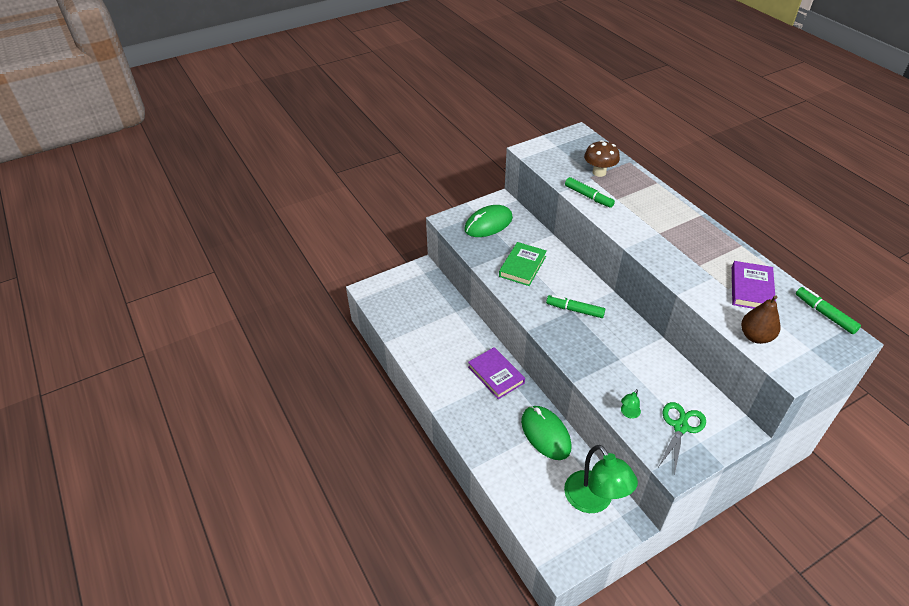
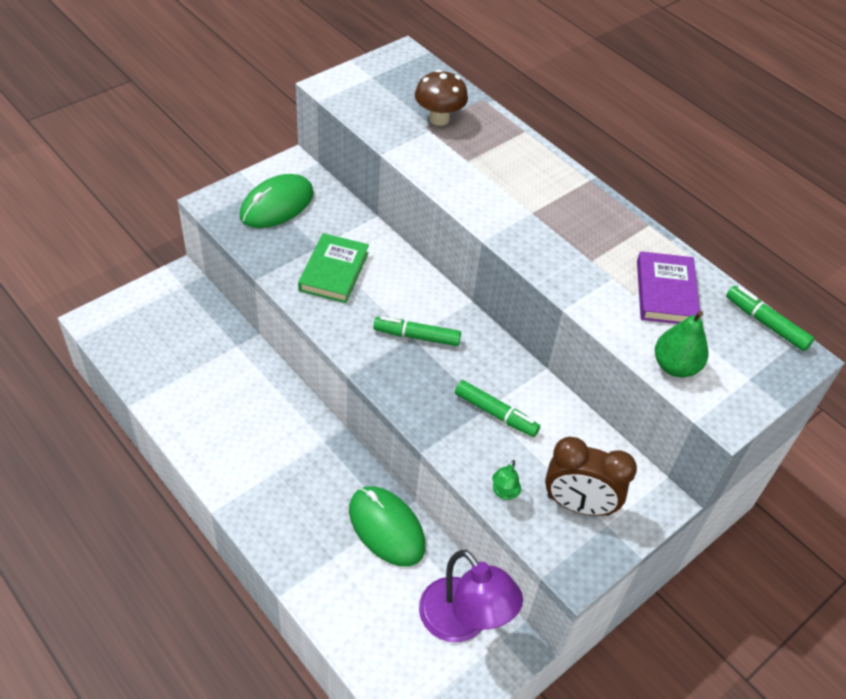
camera: 15 degrees left, 5 degrees up
purple book [468,347,525,399] -> none
green lamp [564,445,638,513] -> purple lamp [419,550,523,643]
green marker [565,177,615,208] -> green marker moved to [455,380,540,437]
green scissors [659,402,706,471] -> brown clock [545,437,637,516]
brown pear [741,295,780,344] -> green pear [655,311,708,377]

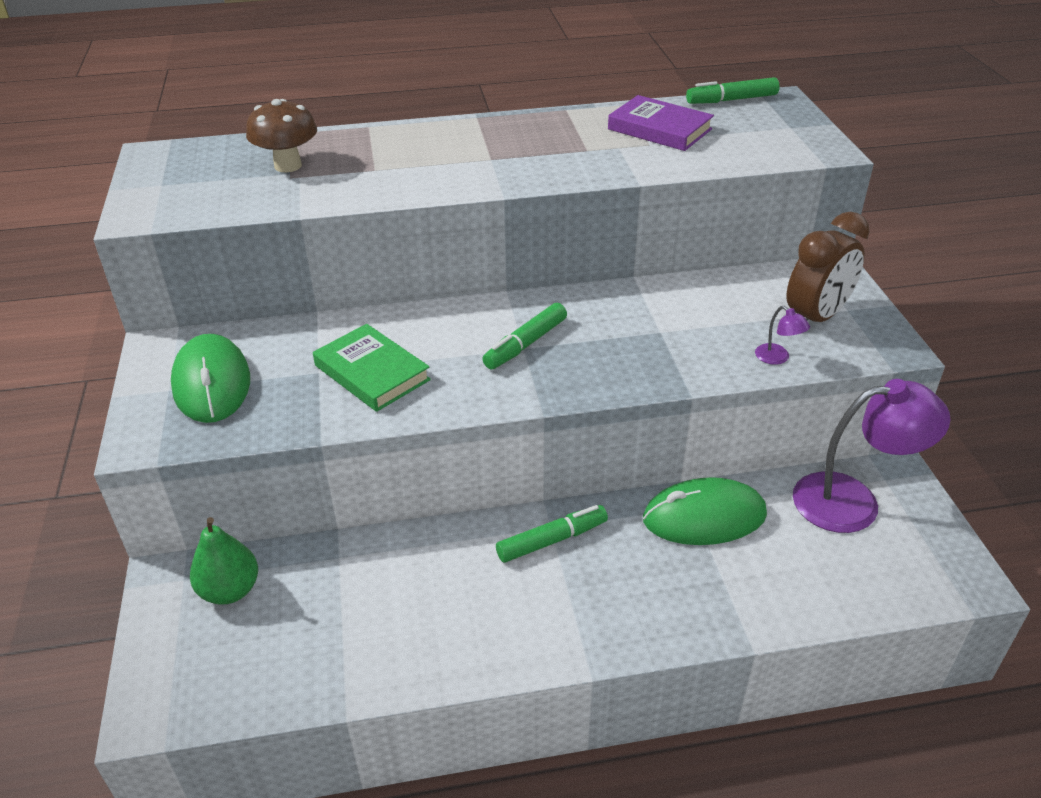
camera: 55 degrees left, 10 degrees down
green marker [455,380,540,437] -> green marker moved to [496,505,608,563]
green lamp [492,460,521,500] -> purple lamp [755,306,810,365]
green pear [655,311,708,377] -> green pear moved to [190,517,258,605]

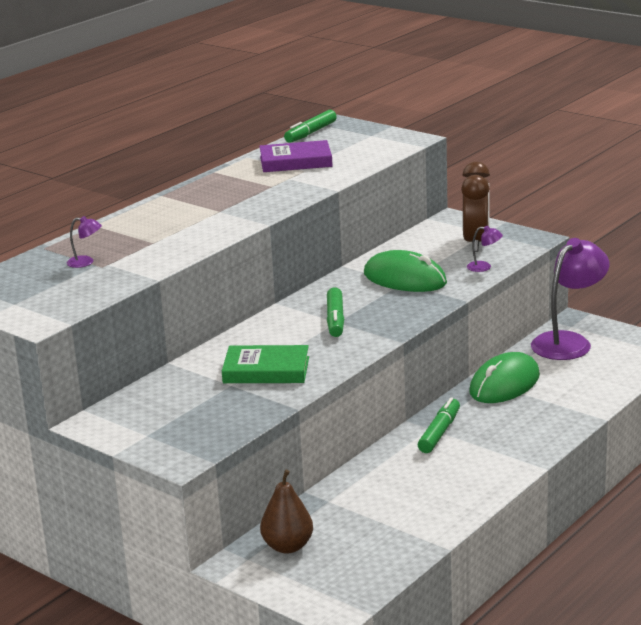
camera: 40 degrees left, 15 degrees down
green mouse [171,334,250,423] -> green mouse moved to [364,250,447,292]
green pear [190,517,258,605] -> brown pear [260,470,313,554]
brown mushroom [246,99,317,172] -> purple lamp [67,216,102,268]

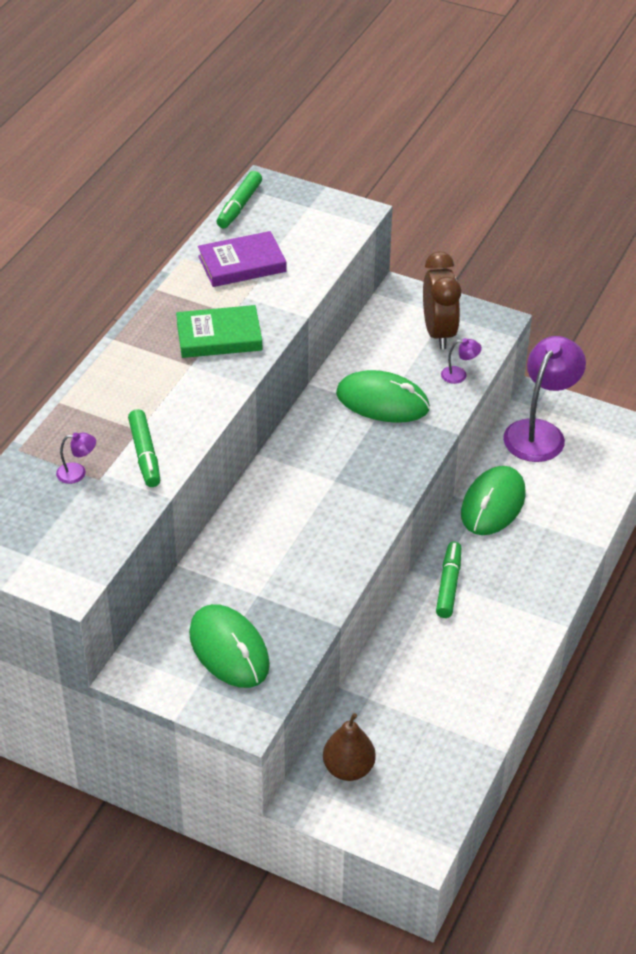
camera: 15 degrees left, 20 degrees up
green book [222,345,309,383] -> green book moved to [176,305,262,358]
green marker [327,287,344,337] -> green marker moved to [128,409,160,487]
none -> green mouse [189,604,270,688]

